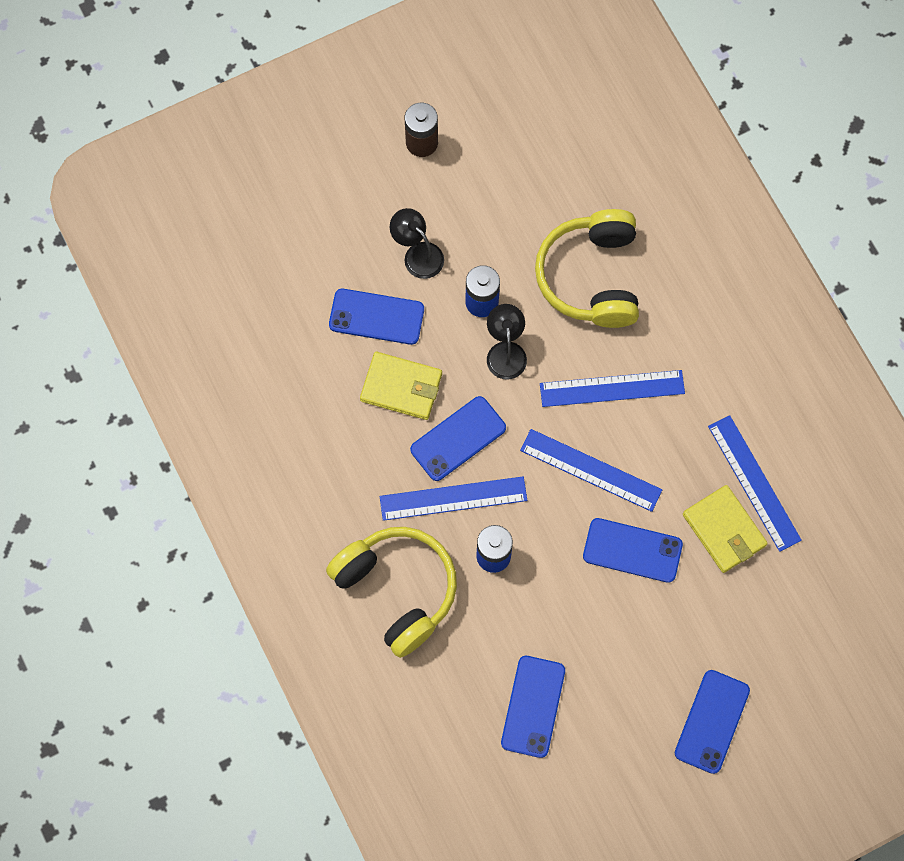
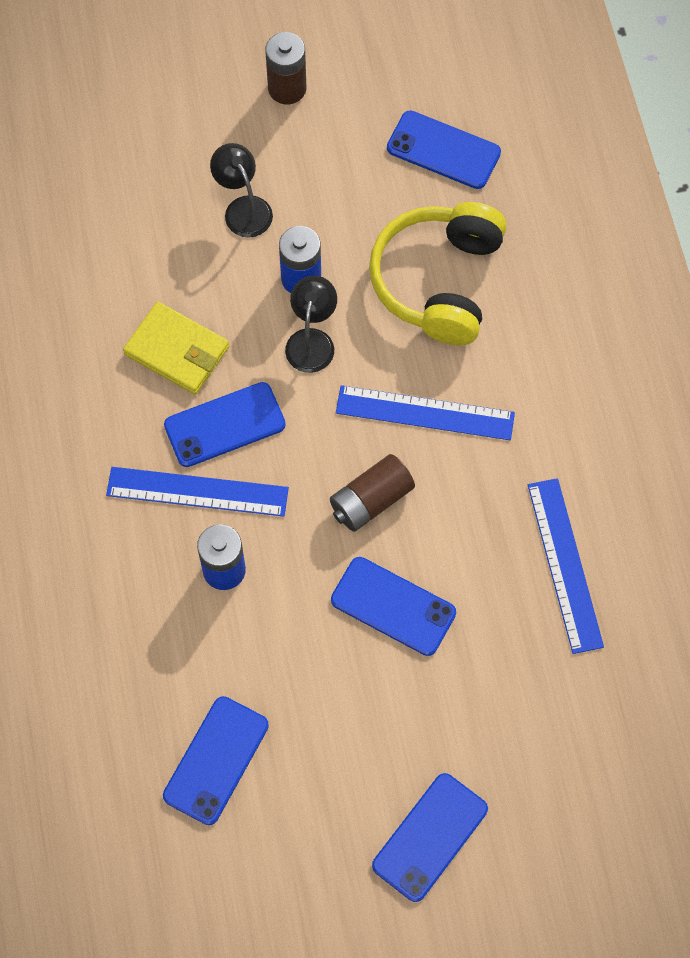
camera: 15 degrees right, 5 degrees down
yellow headphones [326,527,457,658] -> none
blue phone [329,289,424,345] -> blue phone moved to [387,110,501,189]
blue ruler [520,429,662,512] -> brown battery [330,454,415,532]
yellow wallet [683,485,768,573] -> none

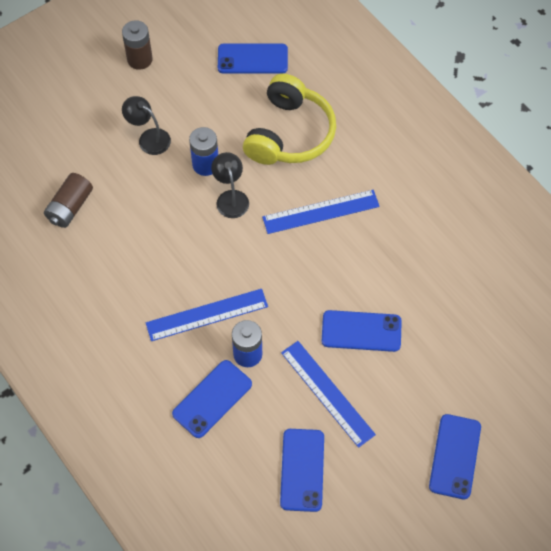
camera: 25 degrees left, 5 degrees down
yellow wallet [123,302,229,394] -> none
blue phone [164,382,286,467] -> blue phone moved to [172,360,252,438]
brown battery [330,454,415,532] -> brown battery moved to [44,173,93,228]
yellow headphones [369,202,507,345] -> yellow headphones turned 150 degrees counterclockwise [243,74,336,165]
blue ruler [528,478,604,654] -> blue ruler moved to [281,341,376,448]

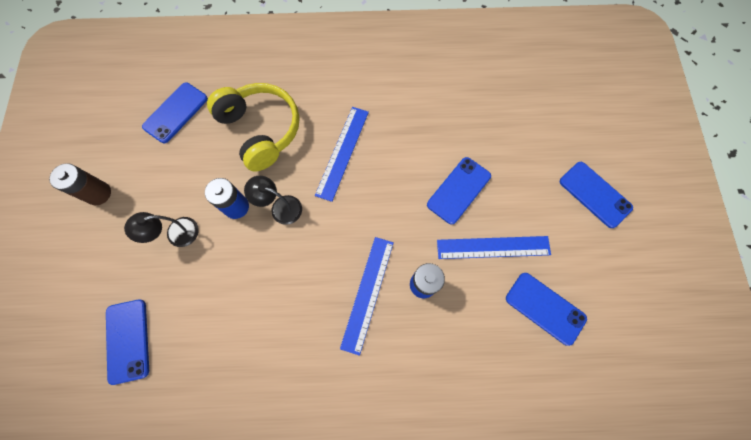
camera: 55 degrees left, 10 degrees up
brown battery [44,173,93,228] -> none
blue phone [172,360,252,438] -> blue phone moved to [106,300,149,385]

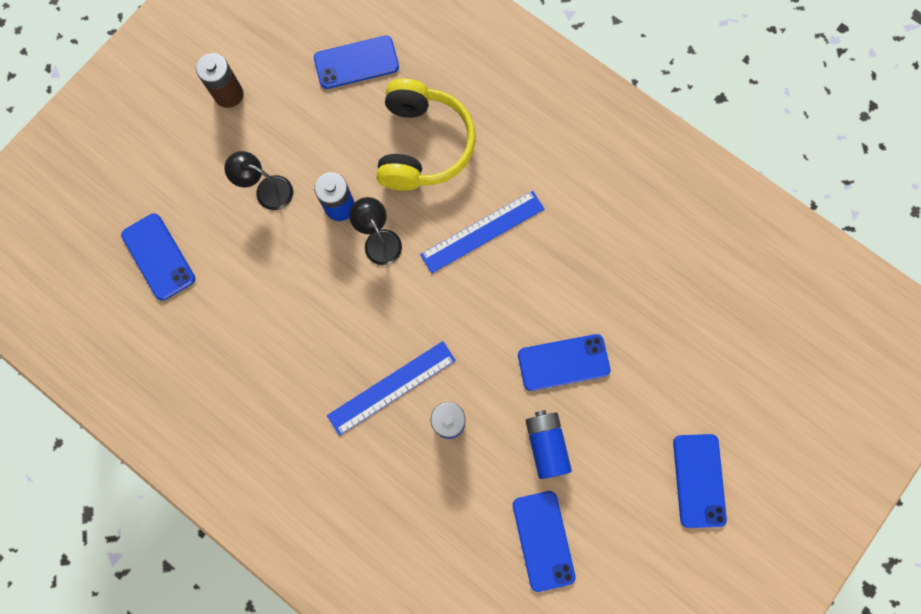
camera: 40 degrees right, 5 degrees up
blue phone [106,300,149,385] -> blue phone turned 60 degrees counterclockwise [121,213,195,301]
blue ruler [437,236,551,259] -> blue battery [525,410,572,479]

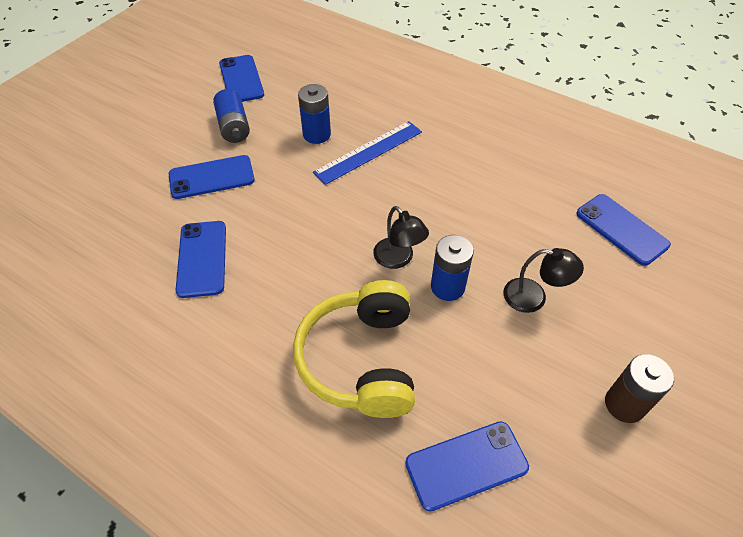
camera: 175 degrees right, 25 degrees down
blue ruler [420,191,544,274] -> none
blue phone [673,434,727,528] -> blue phone moved to [176,221,226,298]

